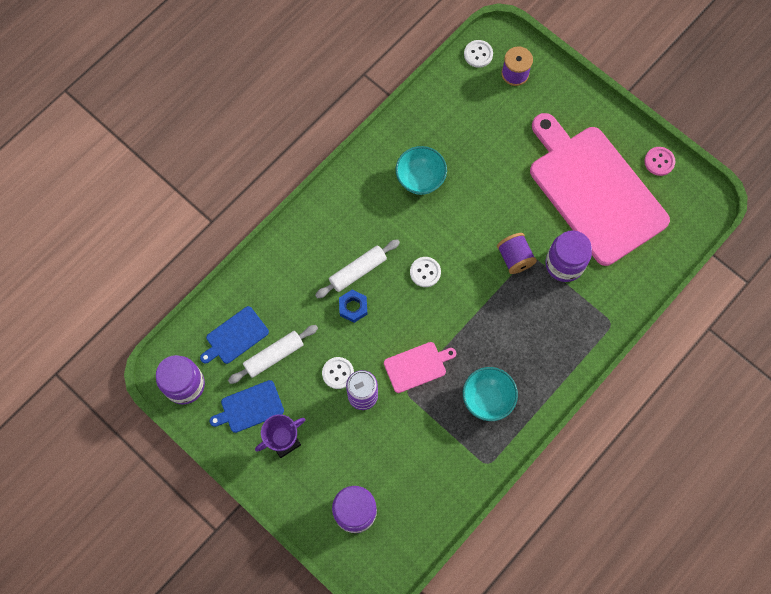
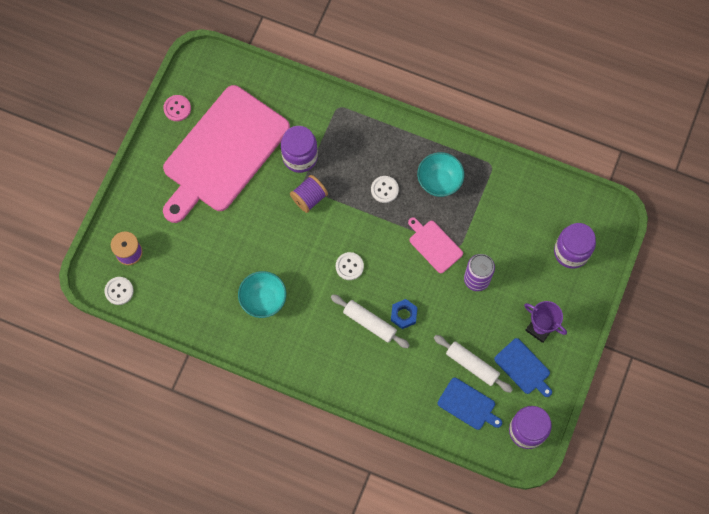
camera: 110 degrees left, 0 degrees up
white button [322,357,354,389] -> white button moved to [371,176,399,203]

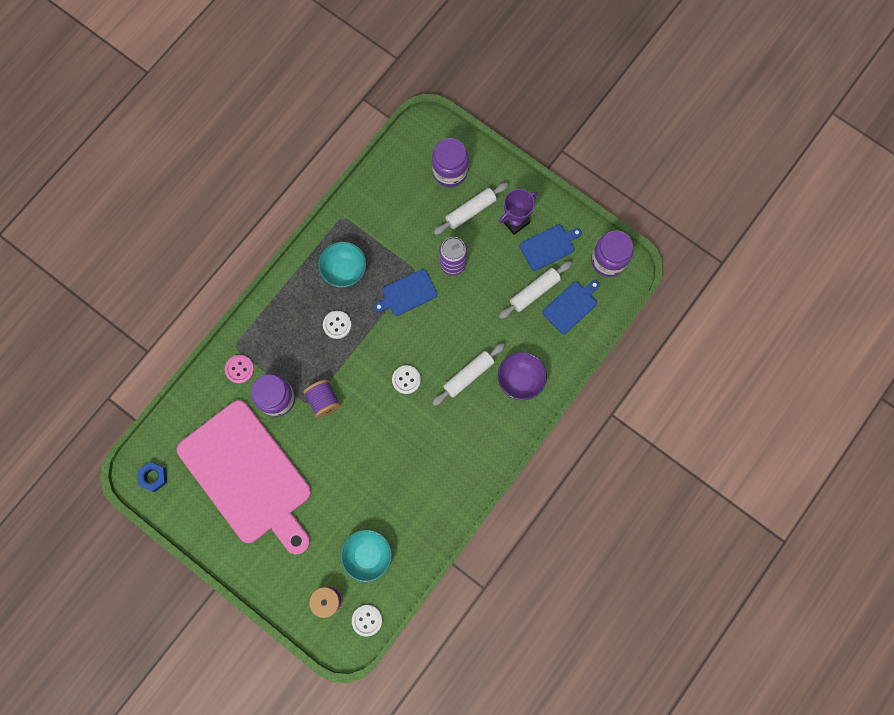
camera: 75 degrees left, 5 degrees up
pink button [163,95,191,121] -> pink button moved to [225,355,254,384]
turquoise bowl [238,271,286,318] -> turquoise bowl moved to [340,529,392,582]
blue nut [391,299,418,329] -> blue nut moved to [137,462,167,492]
pink cutting board [408,217,463,273] -> blue cutting board [374,269,438,316]
none -> white rolling pin [434,183,508,235]
none -> purple bowl [498,352,547,400]

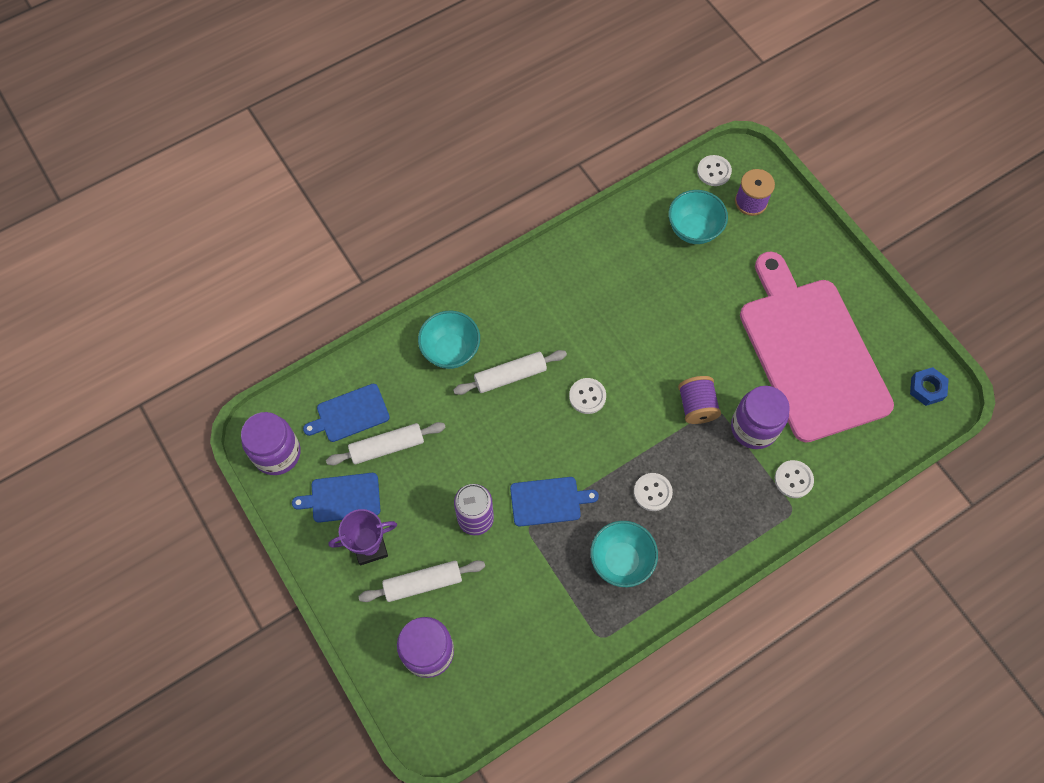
camera: 160 degrees left, 10 degrees down
pink button [225,355,254,384] -> white button [775,460,814,498]
purple bowl [498,352,547,400] -> turquoise bowl [418,311,480,369]

